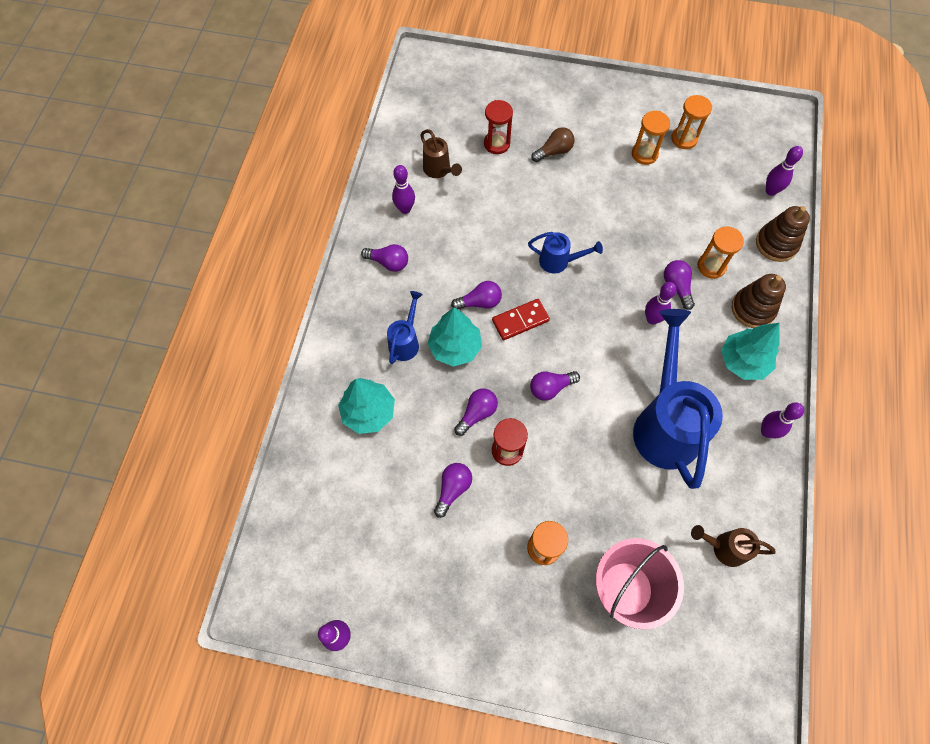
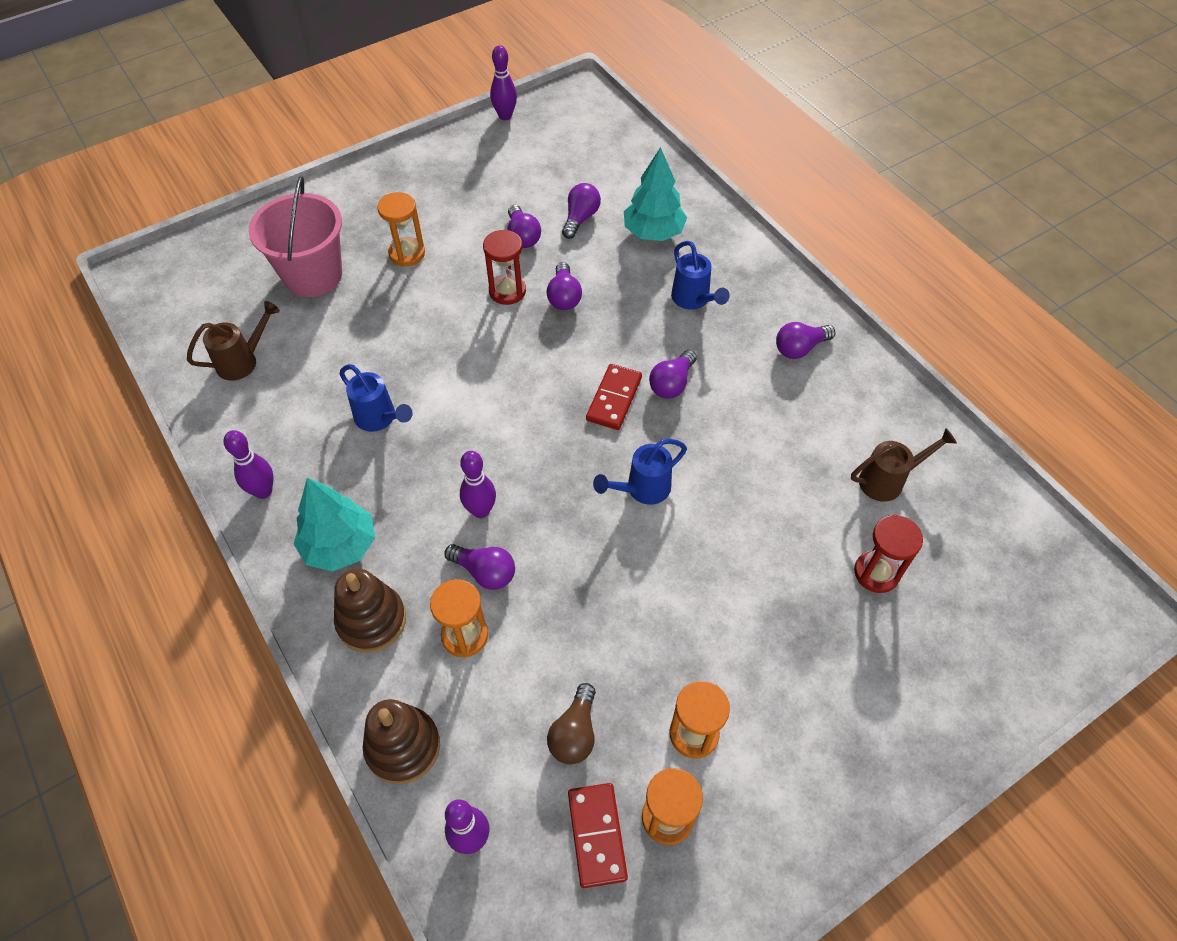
camera: 135 degrees right, 10 degrees down
purple bowling pin [392,165,415,214] -> none
brown watering can [421,129,462,178] -> brown watering can turned 150 degrees clockwise [851,428,957,502]
turquoise tree [428,307,482,367] -> none
purple light bulb [530,371,580,401] -> purple light bulb moved to [562,183,601,239]
brown light bulb [531,127,575,162] -> brown light bulb moved to [547,683,596,764]
blue watering can [633,309,723,489] -> blue watering can [340,364,413,432], size x0.47
none -> red domino [568,783,628,888]

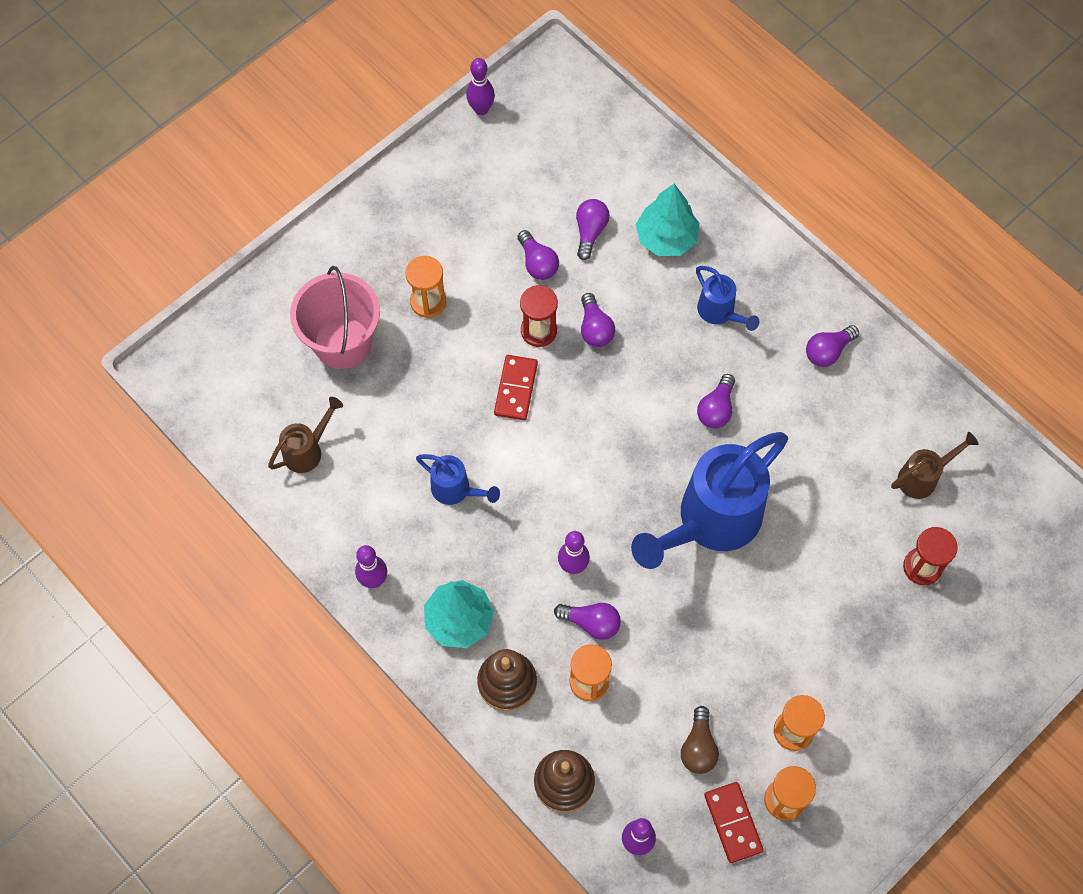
camera: 10 degrees left, 10 degrees up
red domino [586,364,642,430] -> red domino moved to [494,355,538,420]
blue watering can [593,439,687,505] -> blue watering can [631,432,788,569], size x2.13

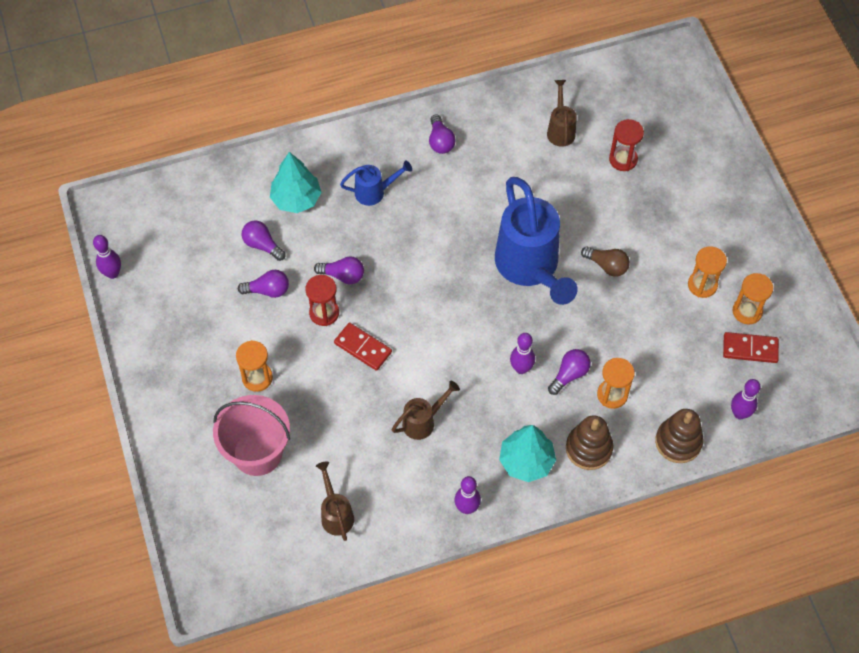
camera: 65 degrees left, 5 degrees down
blue watering can [416,454,500,505] -> brown watering can [392,381,460,440]
brown light bulb [681,706,719,774] -> brown light bulb moved to [581,247,630,277]
purple light bulb [697,374,735,428] -> none

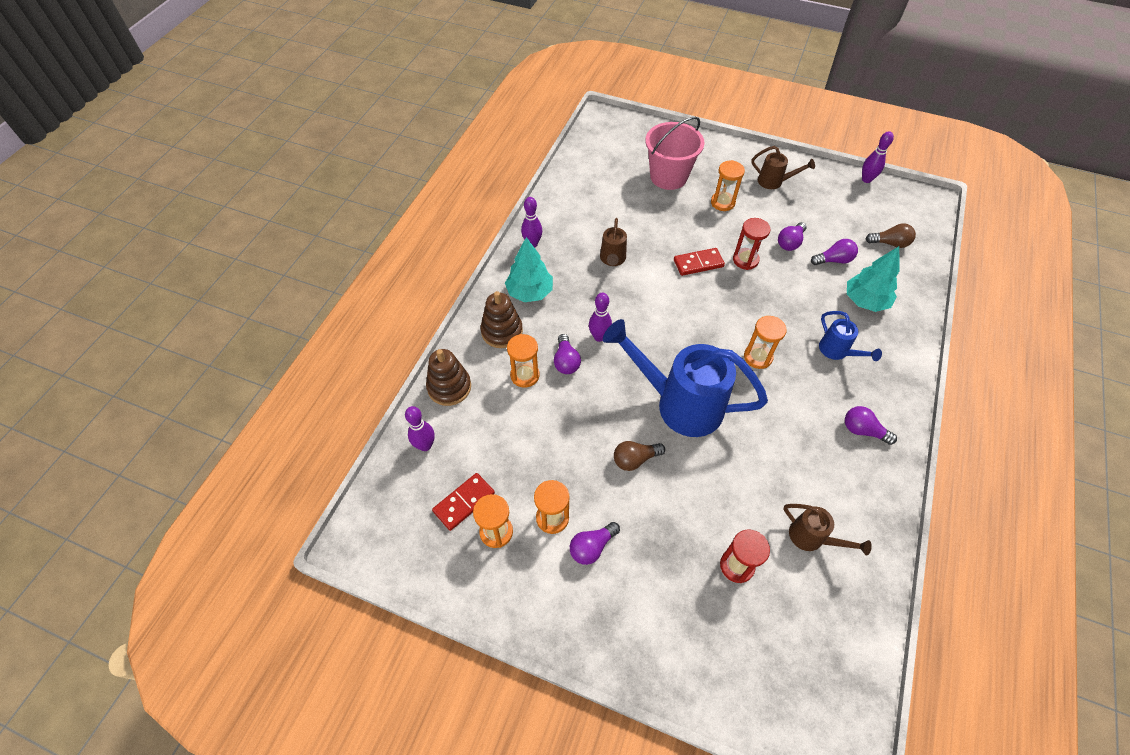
camera: 130 degrees right, 5 degrees down
purple light bulb [314,256,364,284] -> purple light bulb moved to [570,522,620,565]
brown watering can [316,461,354,541] -> brown watering can moved to [751,146,815,189]
blue watering can [340,161,412,206] -> blue watering can turned 60 degrees counterclockwise [819,311,882,361]
none -> orange hourglass [744,316,787,369]
none -> brown light bulb [866,223,916,248]

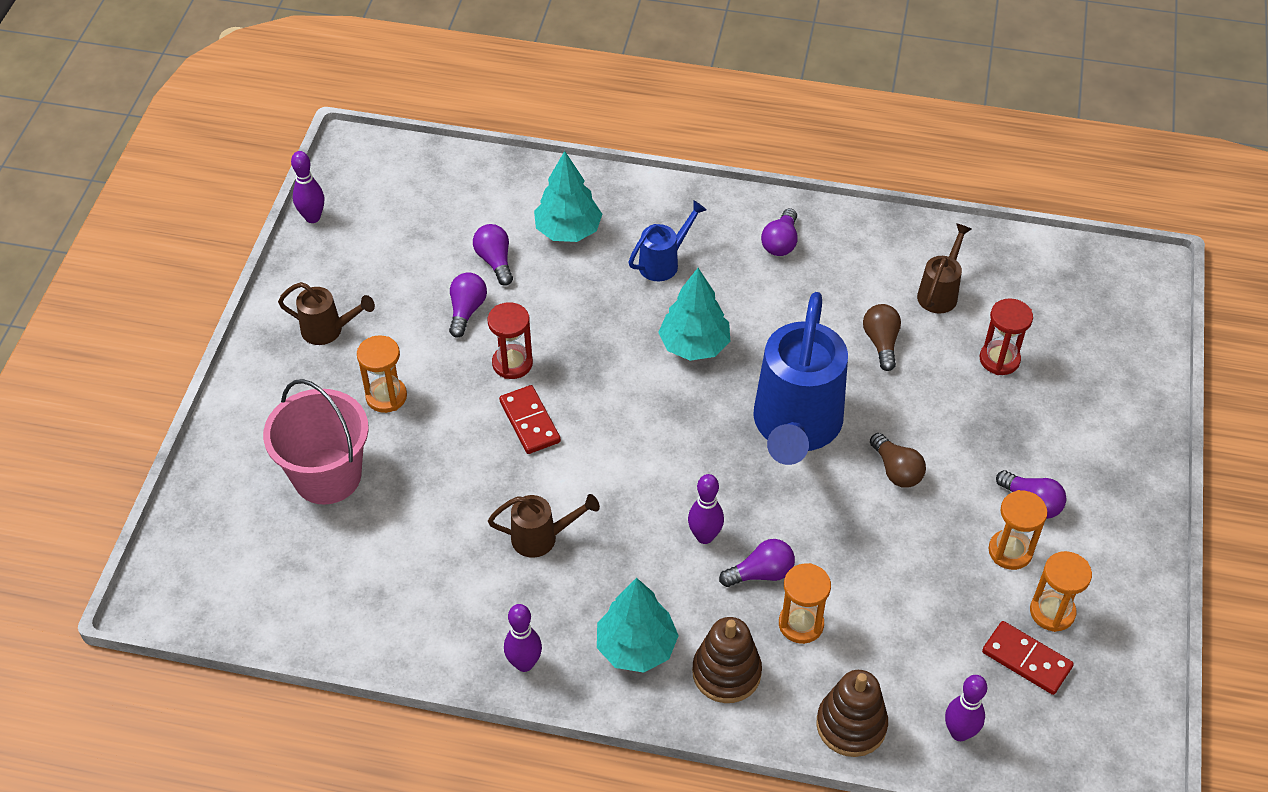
camera: 100 degrees left, 5 degrees down
orange hourglass [744,316,787,369] -> turquoise tree [658,268,730,361]
brown watering can [751,146,815,189] -> brown watering can turned 90 degrees clockwise [278,282,375,345]
purple light bulb [778,222,807,251] -> purple light bulb turned 105 degrees counterclockwise [449,272,487,338]
brown light bulb [866,223,916,248] -> brown light bulb moved to [863,304,901,371]

